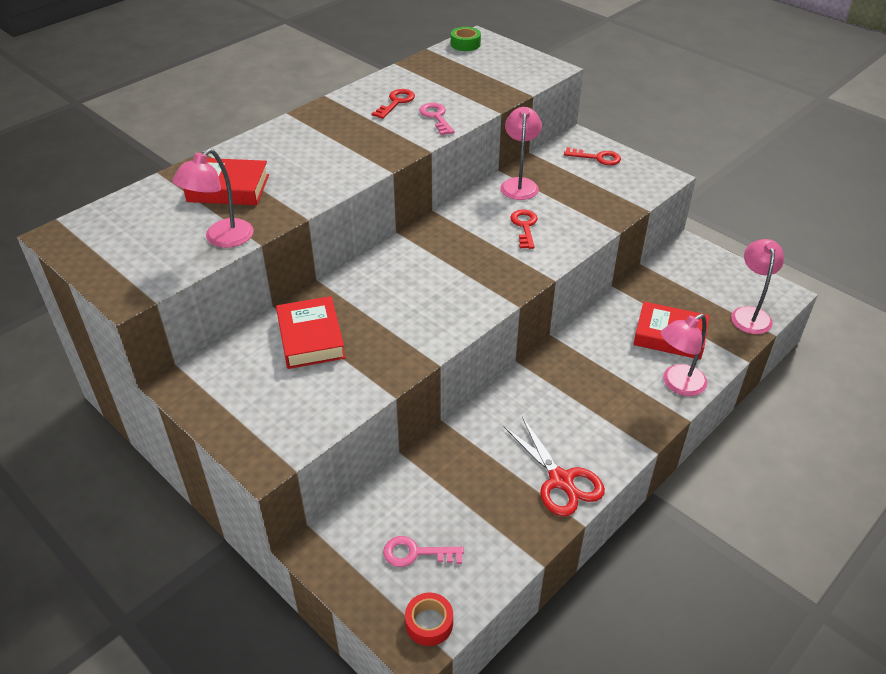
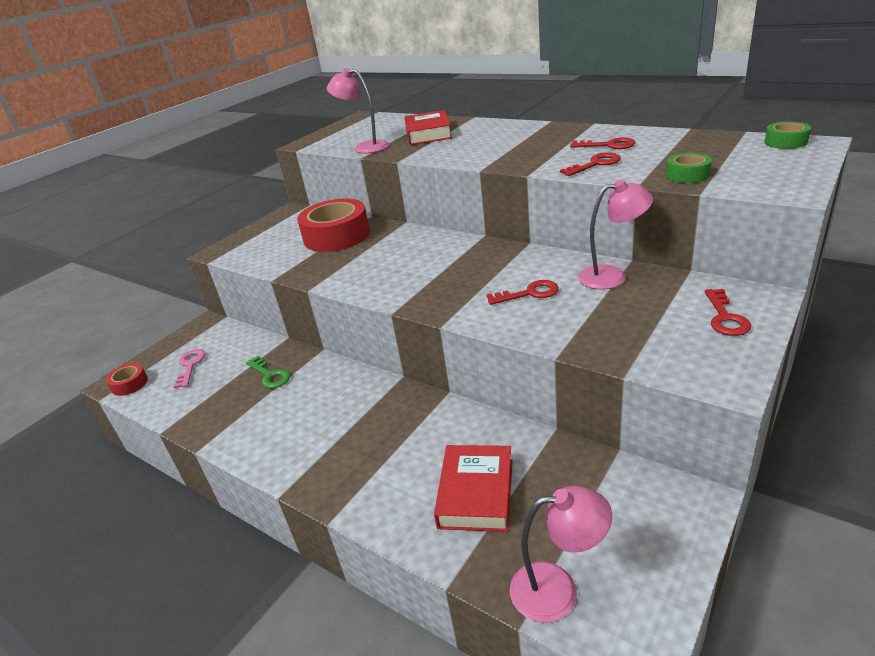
camera: 85 degrees right, 10 degrees down
red book [276,296,345,369] -> red tape [297,198,370,252]
pink key [419,103,455,135] -> red key [560,152,621,176]
red scissors [503,417,605,516] -> none
pink lamp [661,314,707,396] -> none
none -> green key [246,356,290,388]
none -> green tape [666,153,712,183]

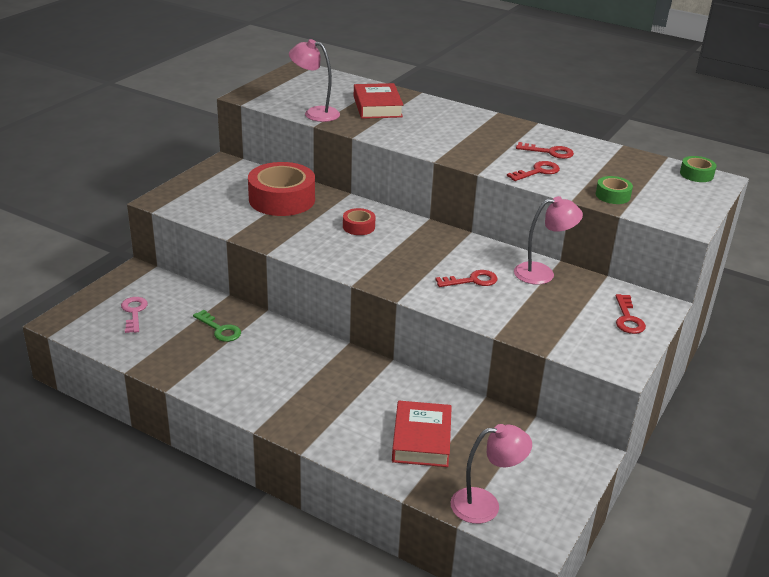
camera: 10 degrees left, 0 degrees up
red tape [106,363,148,396] -> red tape moved to [343,208,375,235]

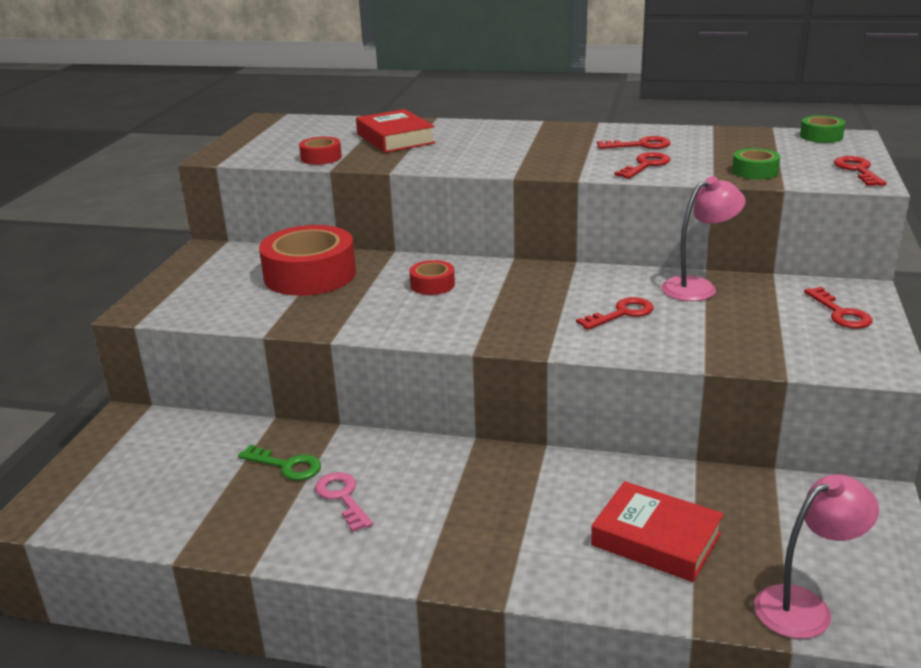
camera: 15 degrees left, 5 degrees down
pink key [121,297,148,333] -> pink key moved to [315,472,373,532]
pink lamp [289,39,340,122] -> red tape [299,137,342,165]
red book [392,401,452,467] -> red book turned 45 degrees counterclockwise [591,481,724,582]
none -> red key [834,156,887,186]

